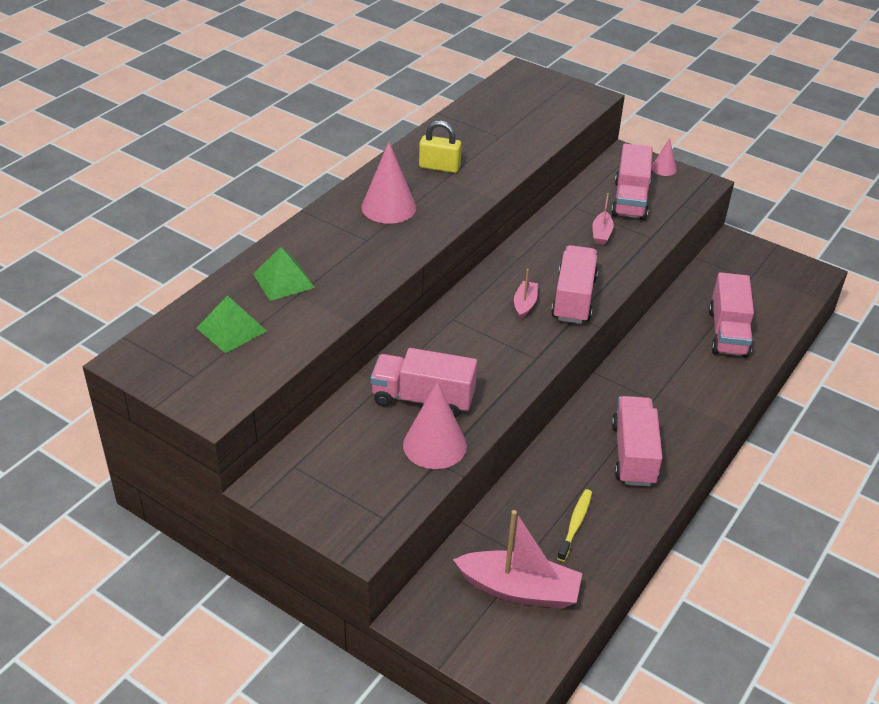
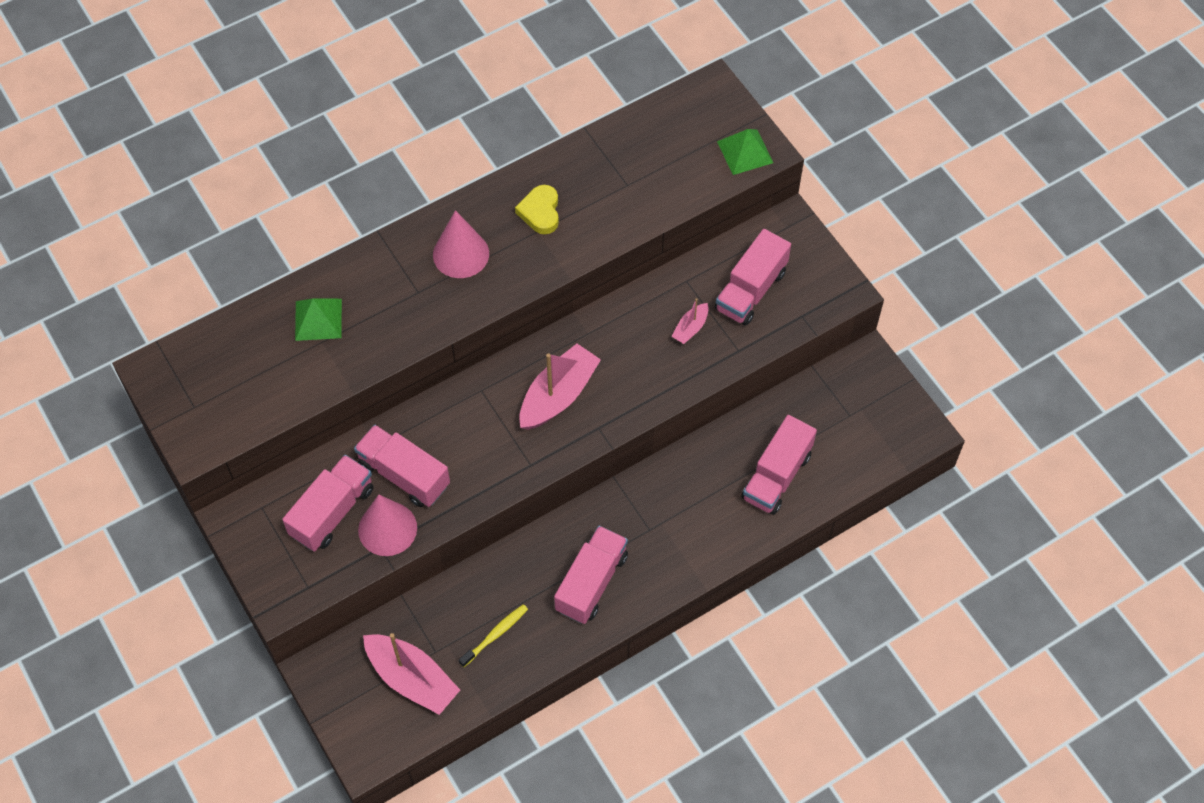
camera: 25 degrees right, 20 degrees up
green pyramid [197,295,267,353] -> green pyramid moved to [717,129,773,175]
yellow padlock [419,121,462,173] -> yellow heart [515,185,559,234]
pink boat [514,269,538,319] -> pink boat [520,344,601,430], size x2.01
pink truck [551,245,598,324] -> pink truck moved to [282,455,374,552]
pink cone [651,138,677,176] -> none

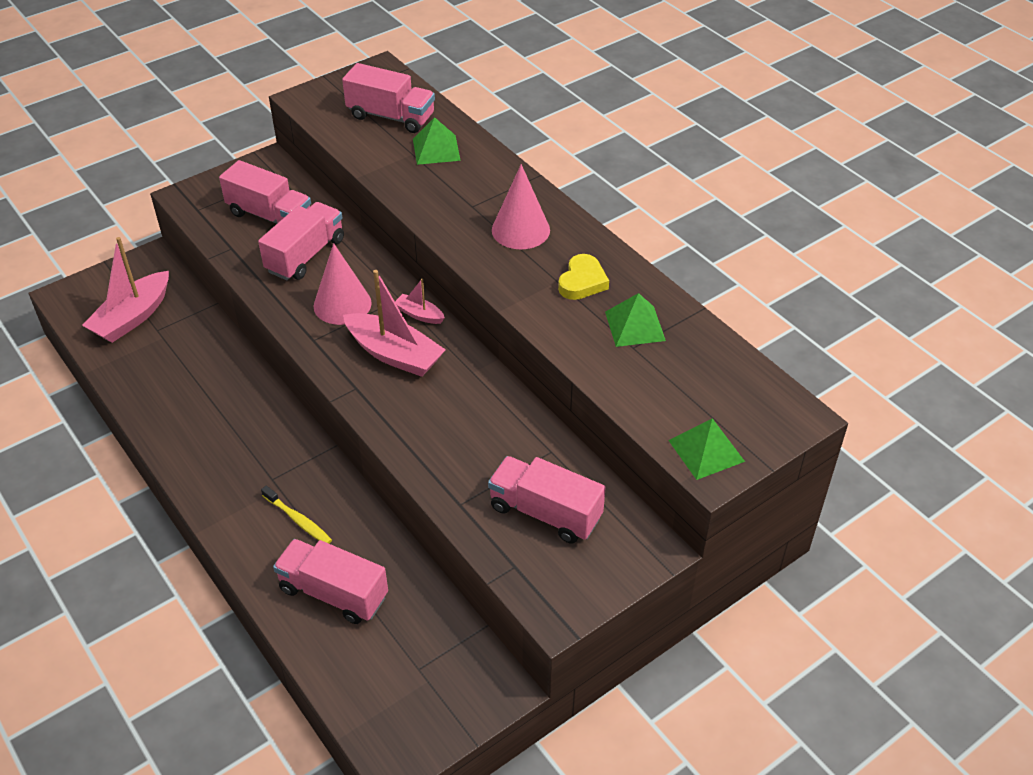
camera: 85 degrees right, 15 degrees down
pink cone [358,495,417,556] -> pink cone moved to [314,243,372,325]
yellow toothbrush [459,604,528,667] -> yellow toothbrush moved to [261,486,332,544]
yellow heart [515,185,559,234] -> yellow heart turned 120 degrees clockwise [558,254,609,300]
pink truck [554,526,628,624] -> pink truck moved to [342,63,435,133]
pink boat [671,298,709,344] -> pink boat moved to [395,279,445,324]
none -> green pyramid [605,293,666,347]

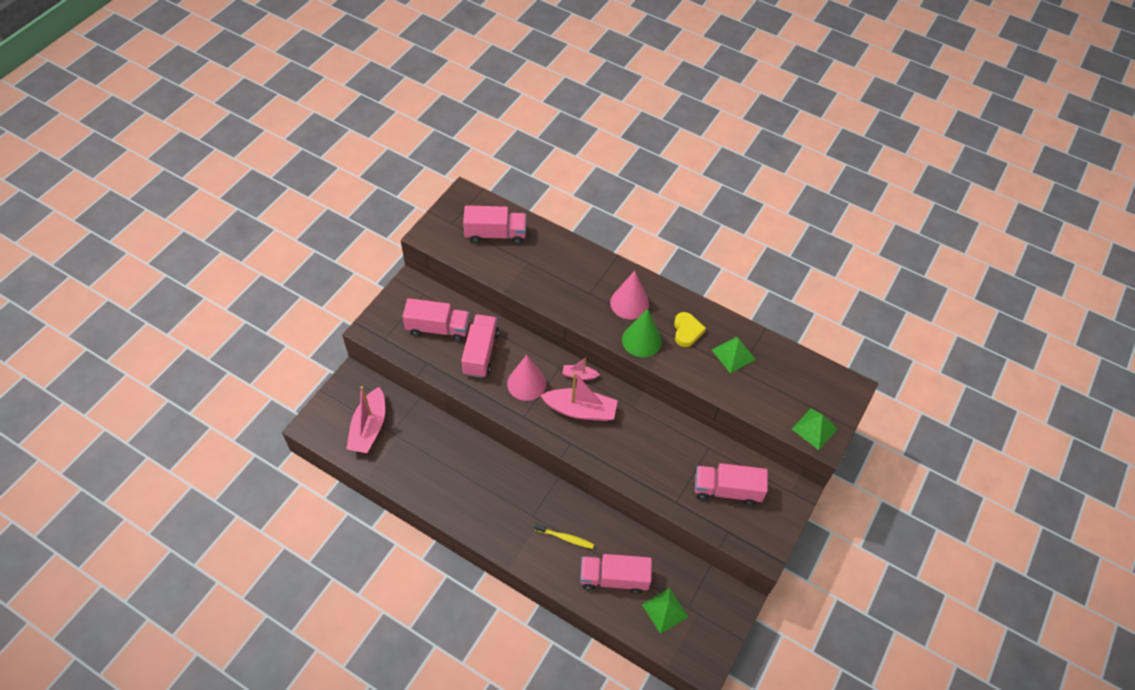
camera: 25 degrees left, 10 degrees up
green pyramid [413,117,461,165] -> green pyramid moved to [642,588,689,634]
none -> green cone [622,309,662,357]

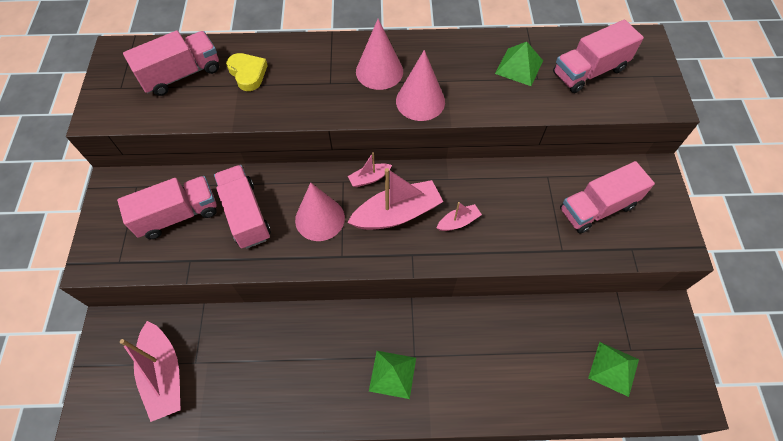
camera: 30 degrees left, 5 degrees up
yellow toothbrush [534,523,594,549] -> none
pink truck [580,554,652,594] -> pink truck moved to [553,20,644,93]
green cone [622,309,662,357] -> pink cone [396,50,445,121]
yellow heart [674,312,706,347] -> yellow heart moved to [226,53,268,91]
green pyramid [792,408,838,450] -> green pyramid moved to [369,351,416,399]
none -> pink boat [437,202,482,231]

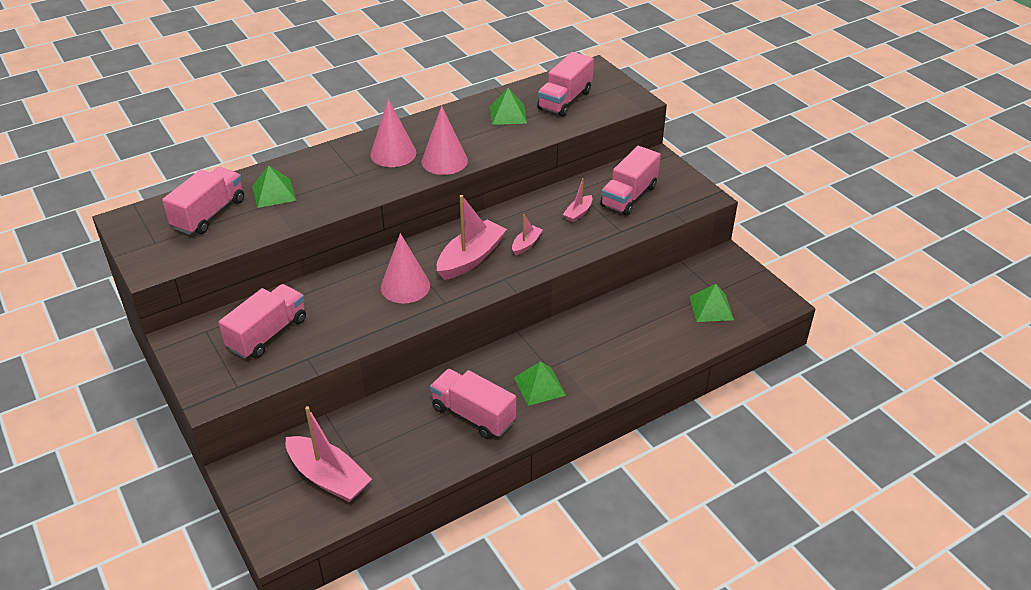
camera: 30 degrees left, 20 degrees down
pink truck [214,165,271,249] -> pink truck moved to [430,369,516,439]
yellow heart [226,53,268,91] -> green pyramid [252,165,297,208]
pink boat [348,152,392,187] -> pink boat moved to [563,178,593,222]

